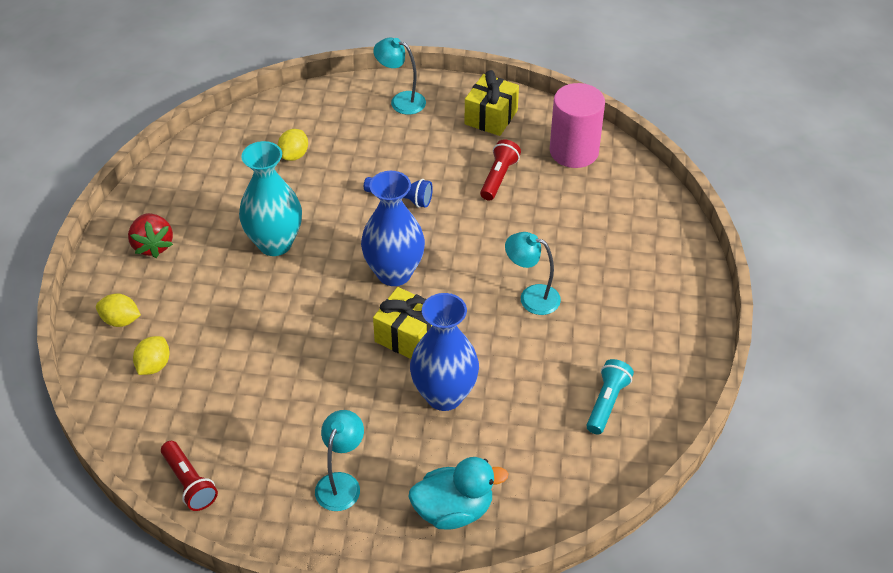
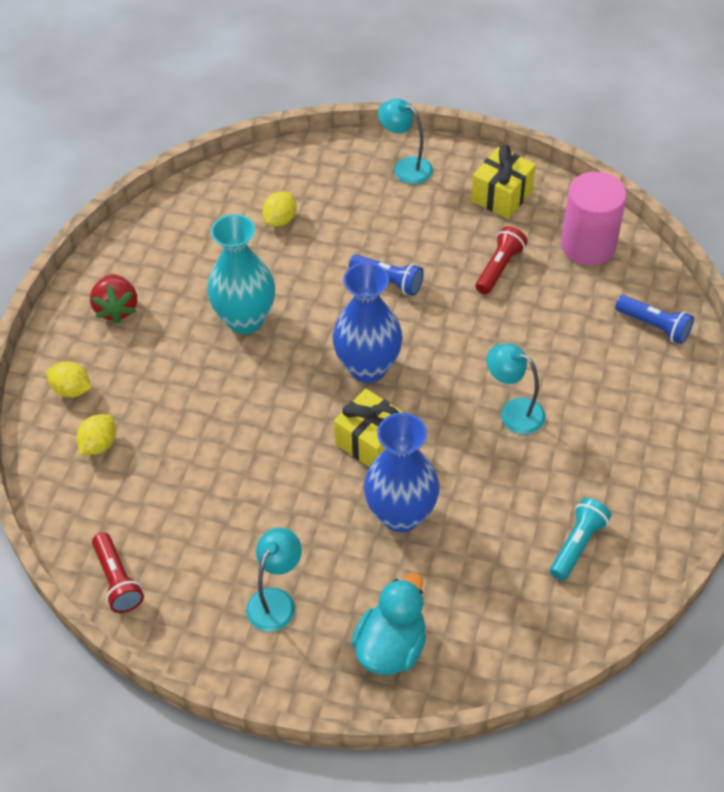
camera: 10 degrees right, 5 degrees up
turquoise duck [408,457,509,530] -> turquoise duck turned 60 degrees counterclockwise [351,573,426,675]
none -> blue flashlight [615,295,694,344]

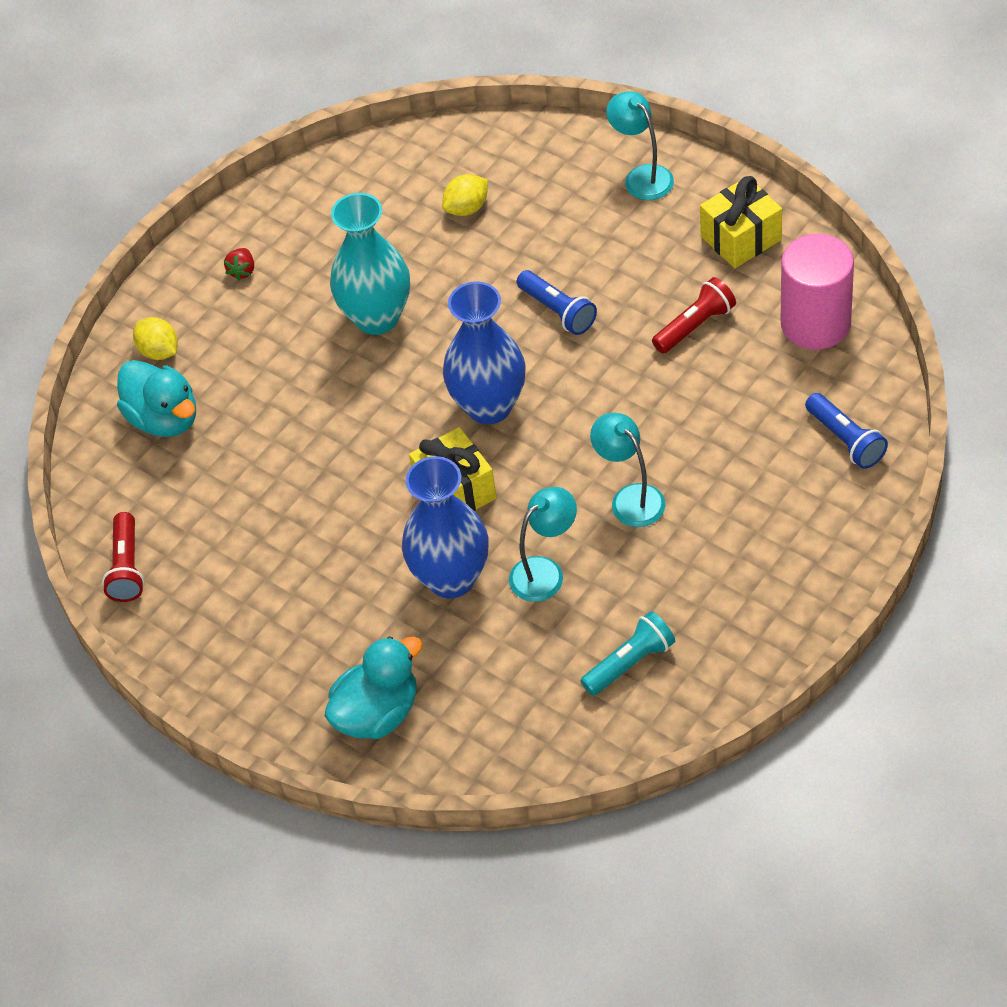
camera: 25 degrees right, 0 degrees up
yellow lemon [77,414,116,455] -> turquoise duck [117,360,196,437]
red strawberry [90,274,137,323] -> red strawberry [224,248,254,281], size x0.56
turquoise lamp [246,527,302,632] -> turquoise lamp moved to [509,487,577,602]

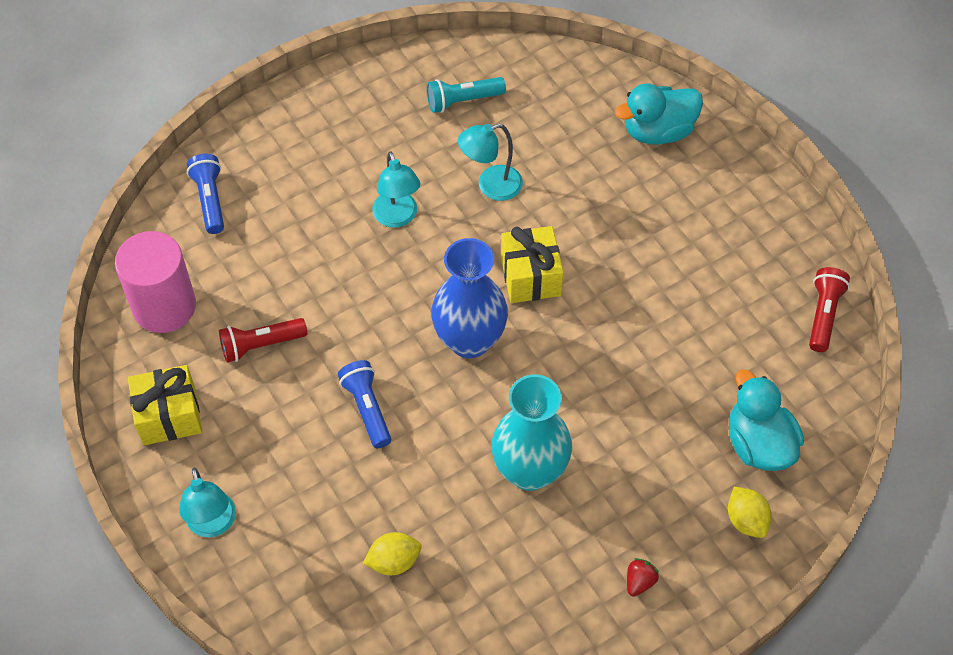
camera: 165 degrees left, 5 degrees up
blue vase [402,456,489,599] -> none

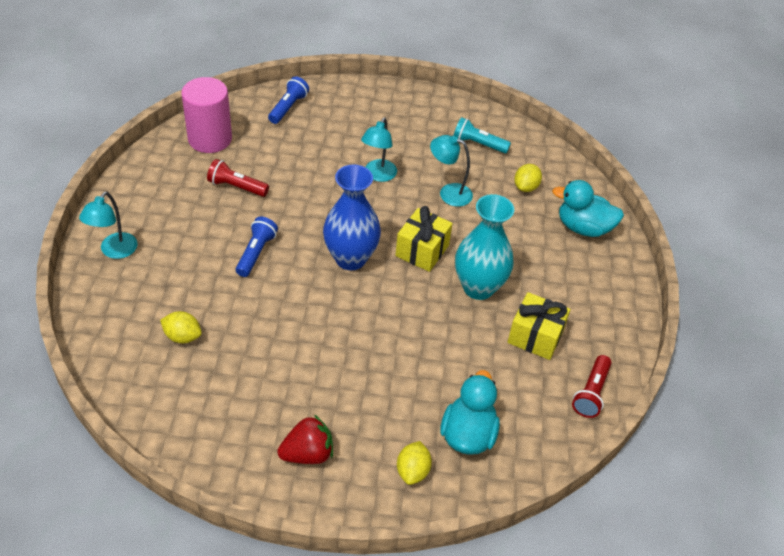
camera: 35 degrees right, 10 degrees down
yellow gift [128,365,202,445] -> yellow gift moved to [508,292,570,360]
turquoise vase [491,374,572,491] -> turquoise vase moved to [455,194,514,300]
red strawberry [627,558,659,596] -> red strawberry [277,414,333,464], size x1.79
red flashlight [809,267,850,352] -> red flashlight turned 150 degrees clockwise [572,355,611,418]
none -> yellow lemon [514,164,542,192]

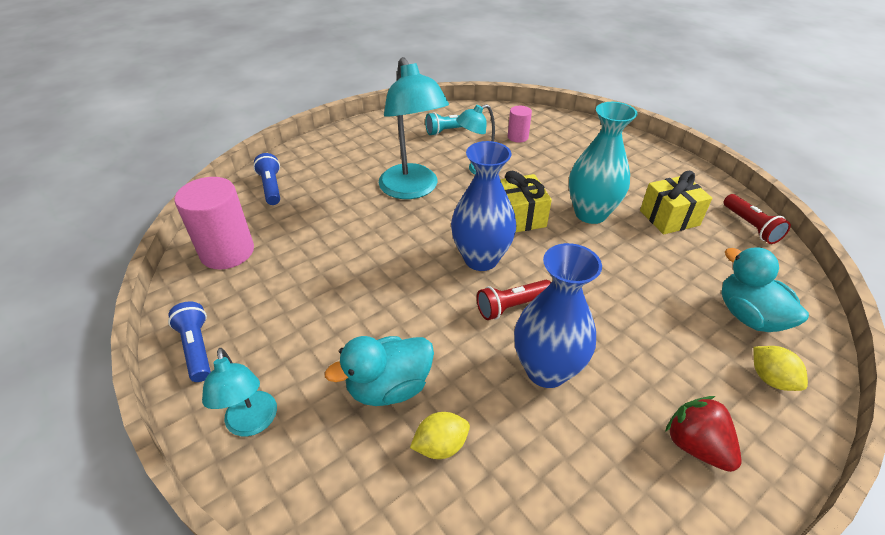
camera: 40 degrees left, 5 degrees down
red flashlight [207,159,269,197] -> red flashlight moved to [477,280,551,320]
blue flashlight [236,217,278,277] -> blue flashlight moved to [168,302,211,382]
red strawberry [277,414,333,464] -> red strawberry turned 60 degrees counterclockwise [665,396,742,472]
turquoise lamp [361,118,397,182] -> turquoise lamp [379,57,449,199], size x1.78
yellow lemon [514,164,542,192] -> pink cylinder [508,106,532,142]
turquoise duck [552,180,624,237] -> turquoise duck moved to [325,336,434,406]
none -> blue vase [514,243,602,388]

